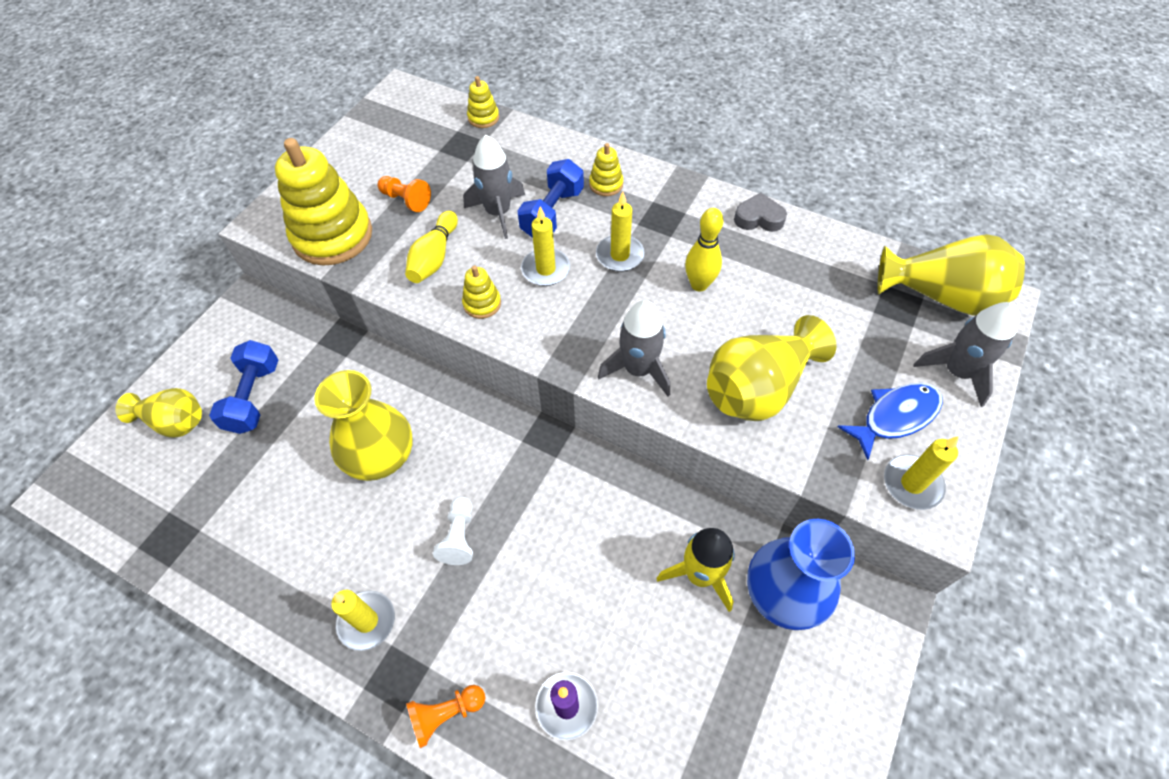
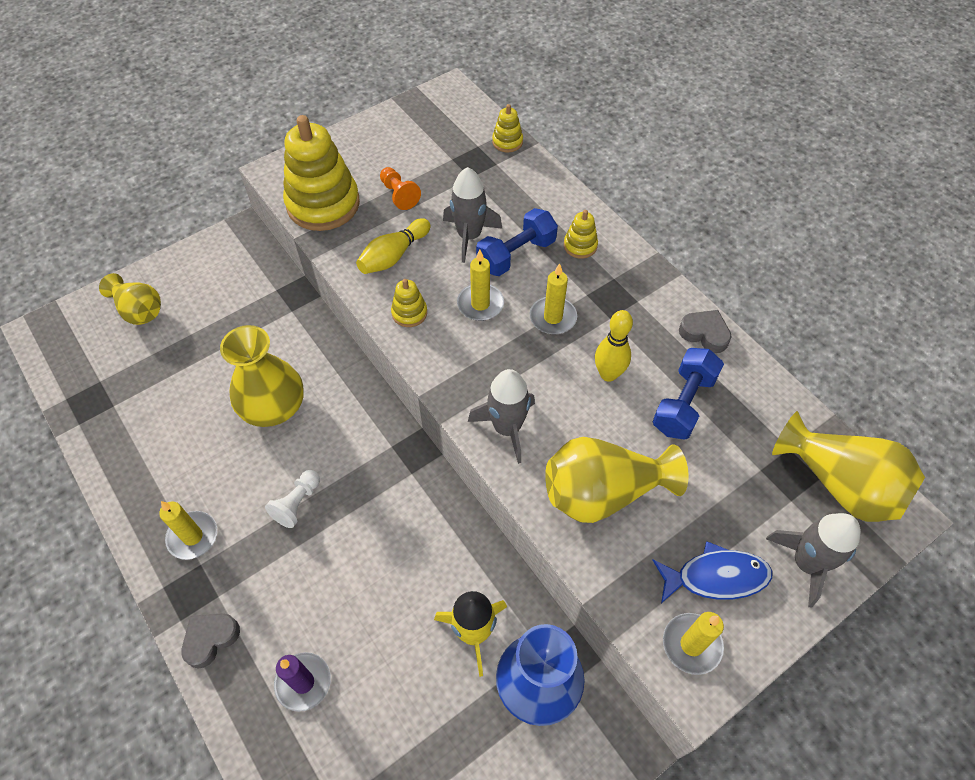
camera: 25 degrees right, 0 degrees up
blue dumbbell [209,340,278,434] -> blue dumbbell moved to [652,348,724,440]
orange pawn [406,685,485,748] -> grey heart [181,613,240,669]

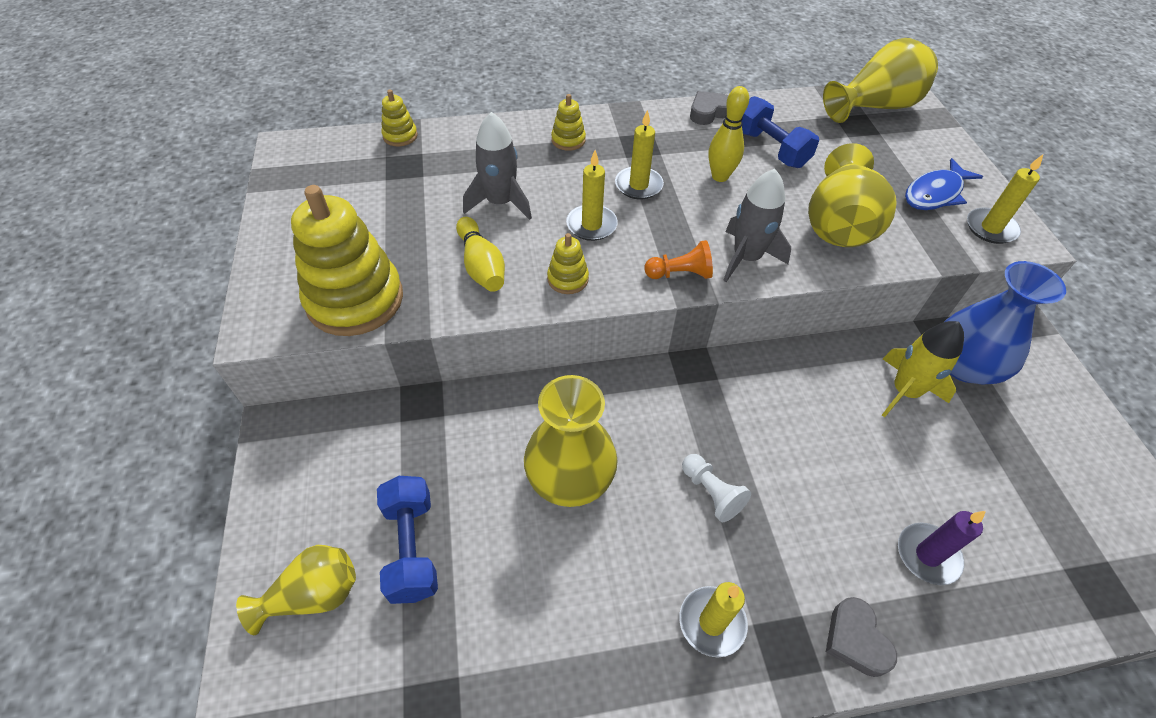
camera: 65 degrees left, 5 degrees down
orange pawn [380,167,421,210] -> orange pawn moved to [644,240,713,279]
blue dumbbell [476,208,558,276] -> blue dumbbell moved to [377,476,438,604]
blue fish [653,541,772,603] -> blue fish turned 150 degrees counterclockwise [905,158,983,210]
grey rocket [766,513,860,608] -> none

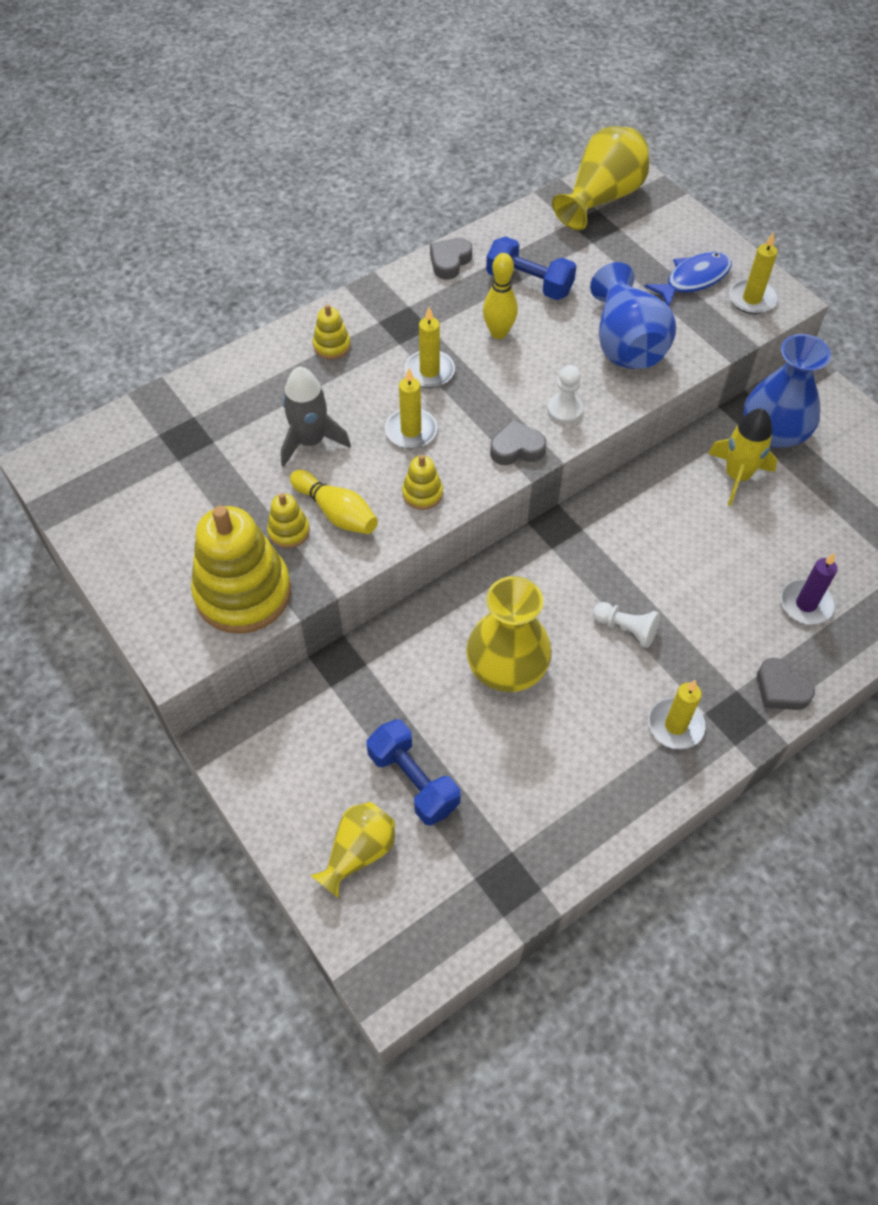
camera: 25 degrees left, 5 degrees up
yellow stacking toy [381,90,418,146] -> yellow stacking toy moved to [267,493,310,548]
orange pawn [644,240,713,279] -> grey heart [490,419,546,465]
grey rocket [723,169,791,282] -> white pawn [548,365,583,424]
yellow vase [808,143,897,247] -> blue vase [590,262,676,369]
blue fish [905,158,983,210] -> blue fish turned 150 degrees counterclockwise [644,252,732,306]

